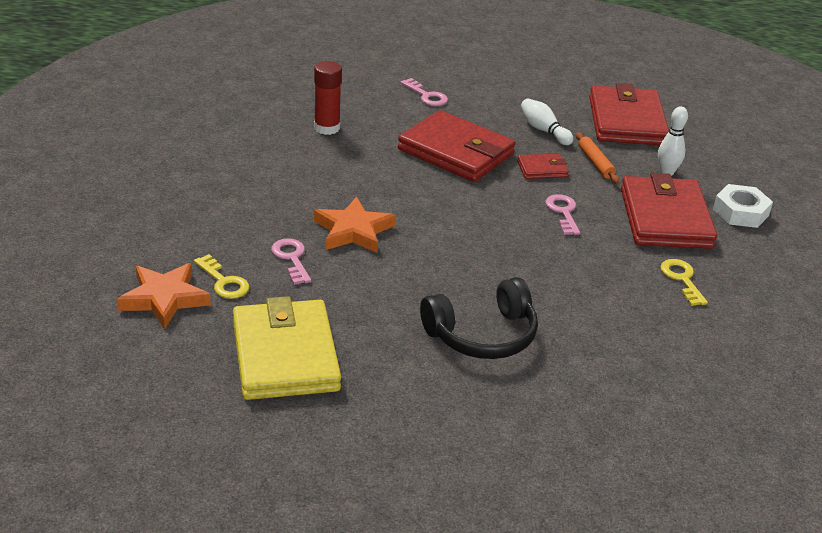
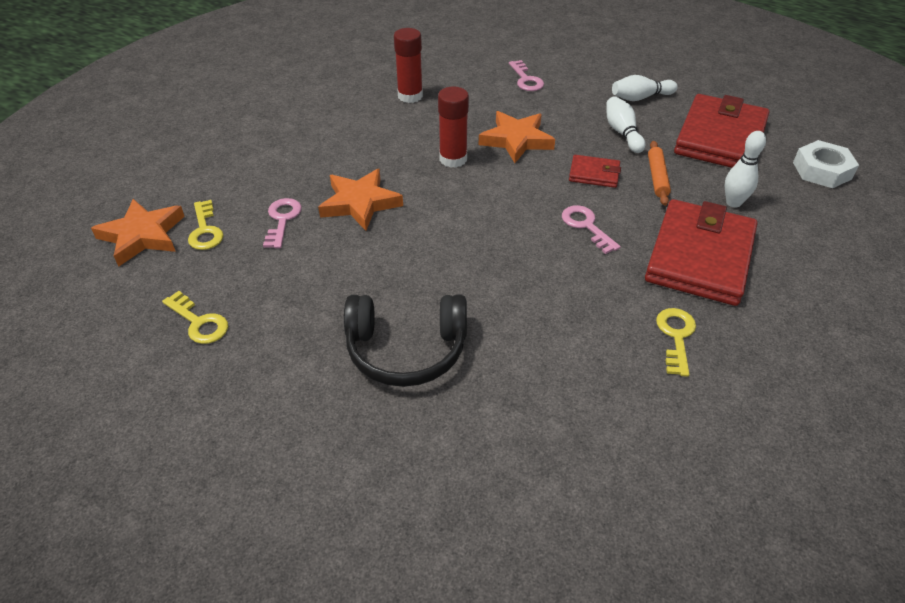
camera: 25 degrees right, 10 degrees up
yellow wallet [233,296,341,400] -> yellow key [162,291,228,344]
red wallet [398,110,516,182] -> orange star [479,111,555,163]
pink key [545,194,580,235] -> pink key turned 45 degrees counterclockwise [562,205,621,254]
white nut [713,184,773,228] -> white nut moved to [793,140,859,188]
none -> red glue stick [438,87,469,168]
none -> white bowling pin [612,75,678,101]

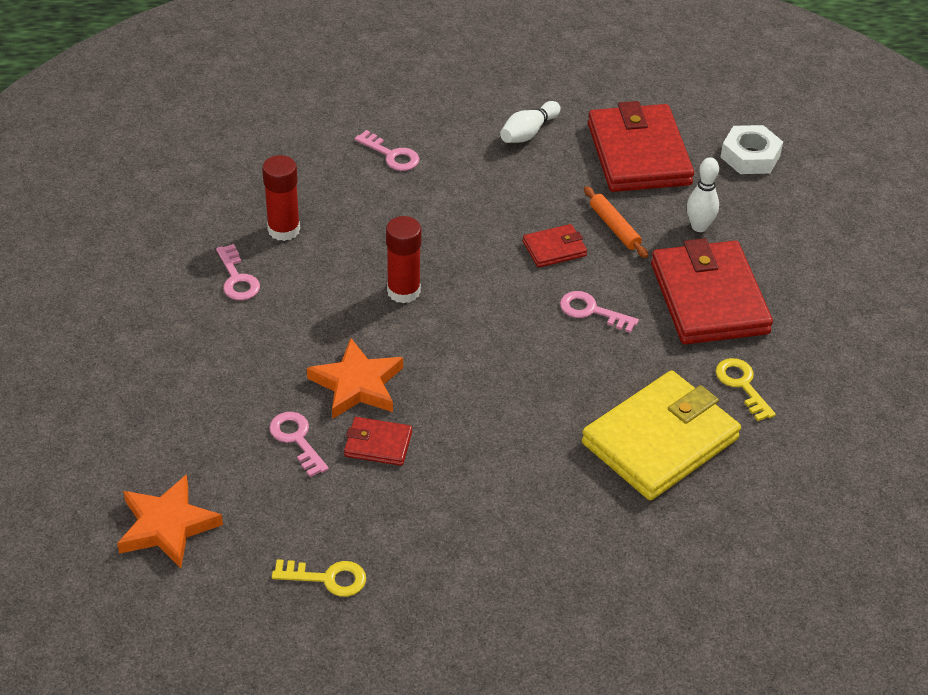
camera: 35 degrees left, 0 degrees up
yellow key [188,200,224,250] -> none
black headphones [344,295,467,387] -> none
orange star [479,111,555,163] -> none
white bowling pin [606,96,645,153] -> none
none -> pink key [216,244,260,300]
none -> red wallet [344,417,412,466]
none -> yellow wallet [582,371,741,500]

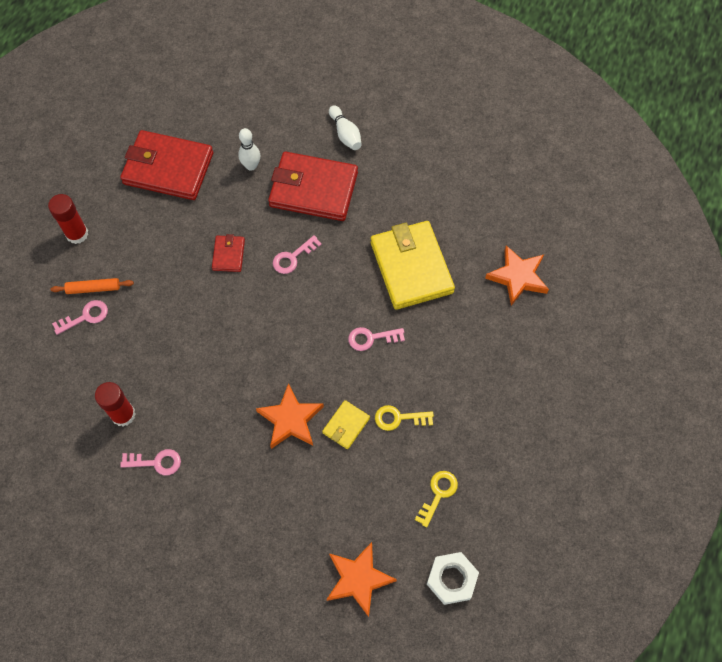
camera: 65 degrees left, 20 degrees up
pink key [269,412,329,477] -> pink key moved to [348,327,405,351]
red wallet [344,417,412,466] -> yellow wallet [322,400,370,449]
red glue stick [386,216,422,303] -> red glue stick moved to [48,194,89,244]
white bowling pin [500,101,561,143] -> white bowling pin moved to [329,105,362,150]
orange rolling pin [584,186,648,258] -> orange rolling pin moved to [51,278,134,294]
yellow key [716,358,776,421] -> yellow key moved to [375,405,434,431]
white nut [721,125,783,174] -> white nut moved to [427,552,479,605]
none -> orange star [485,245,549,306]

